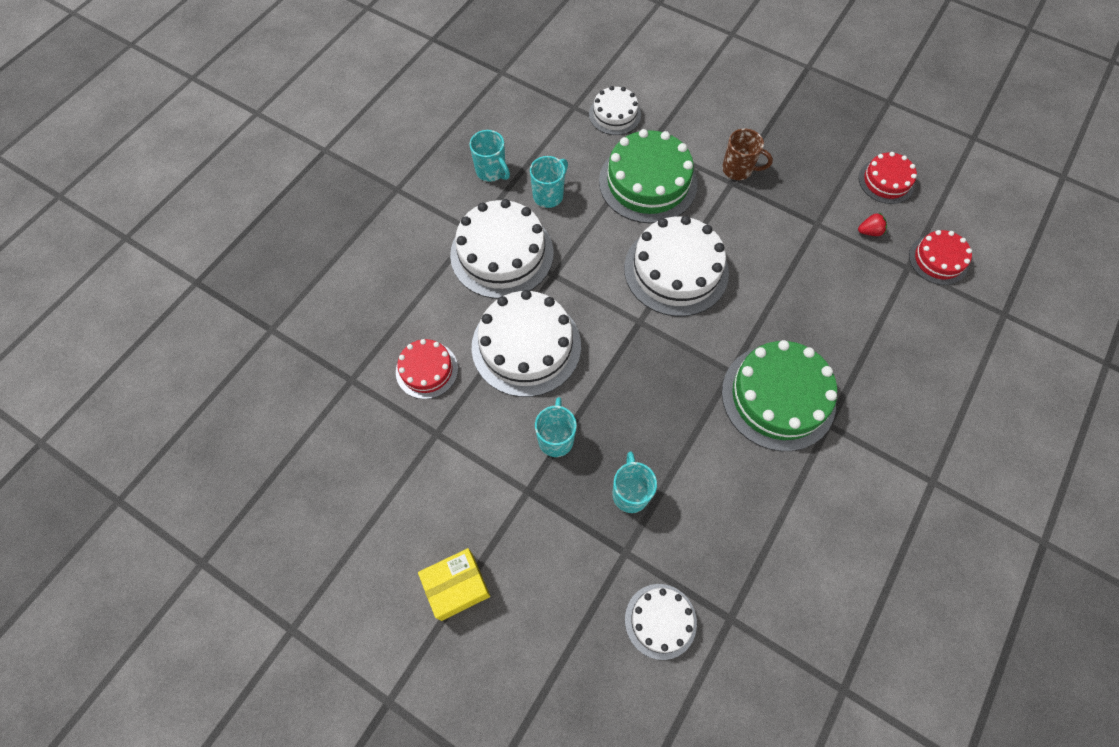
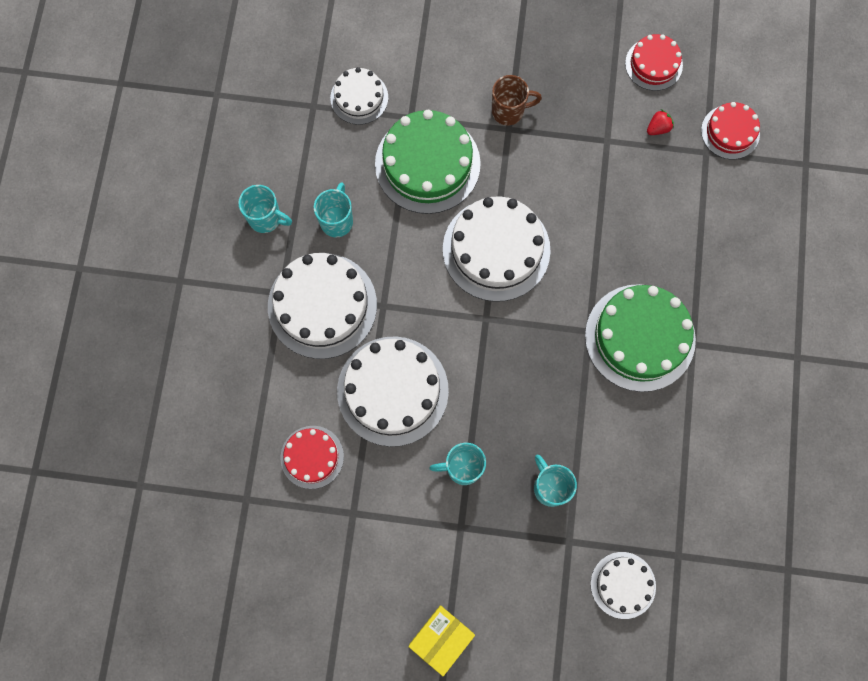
camera: 25 degrees left, 10 degrees up
turquoise mug [535,397,577,457] -> turquoise mug turned 75 degrees counterclockwise [429,443,486,485]

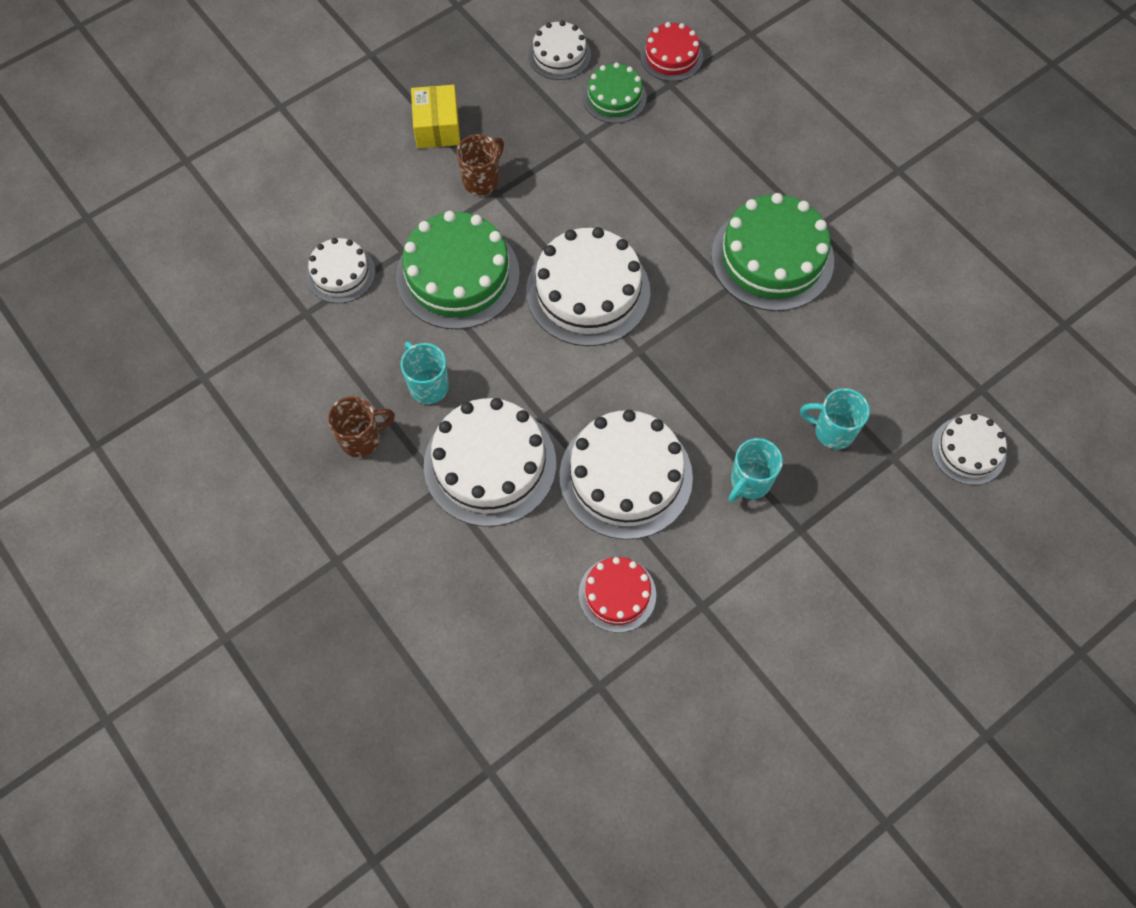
camera: 45 degrees left, 10 degrees down
turquoise mug [238,185,292,233] -> brown mug [328,396,395,457]
yellow box [408,605,475,676] -> yellow box moved to [411,85,460,148]
red cake [625,34,683,91] -> white cake [528,21,591,80]
red strawberry [647,109,674,135] -> green cake [583,63,647,123]

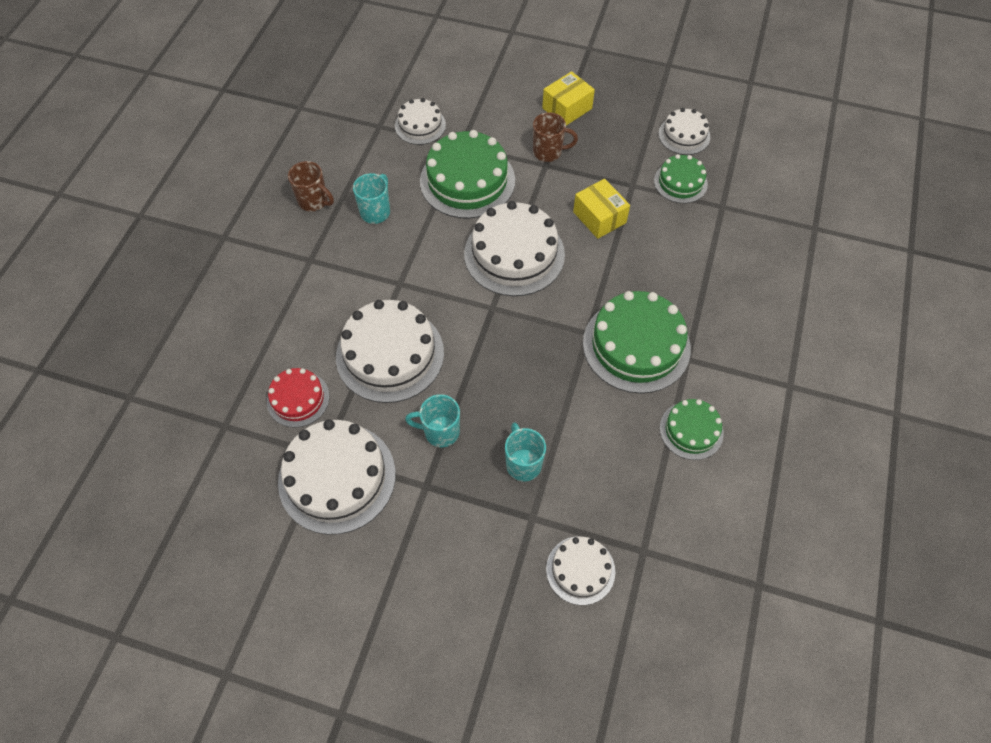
camera: 55 degrees right, 5 degrees down
white cake [424,398,556,527] -> white cake moved to [278,420,396,535]
red cake [640,22,703,81] -> none
none -> yellow box [573,179,630,239]
none -> green cake [660,399,724,460]

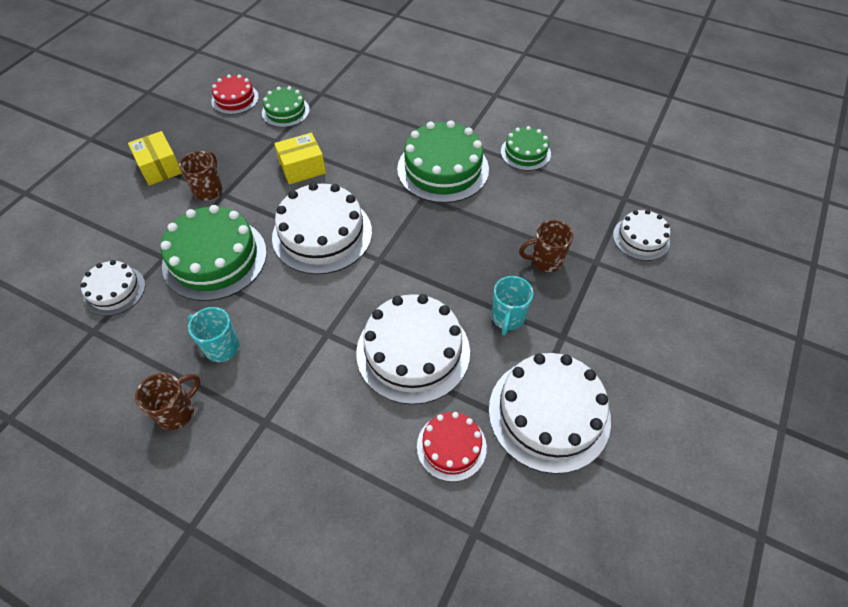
camera: 80 degrees left, 5 degrees down
turquoise mug [505,422,546,481] -> brown mug [519,220,574,272]
white cake [659,108,710,155] -> red cake [211,74,259,115]

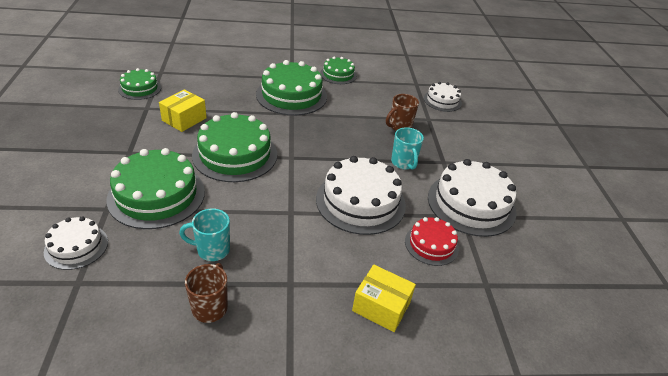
camera: 35 degrees left, 15 degrees down
yellow box [128,131,182,186] -> yellow box moved to [352,265,416,332]
brown mug [179,151,223,201] -> none
red cake [211,74,259,115] -> none
white cake [272,182,372,275] -> green cake [192,112,277,182]

